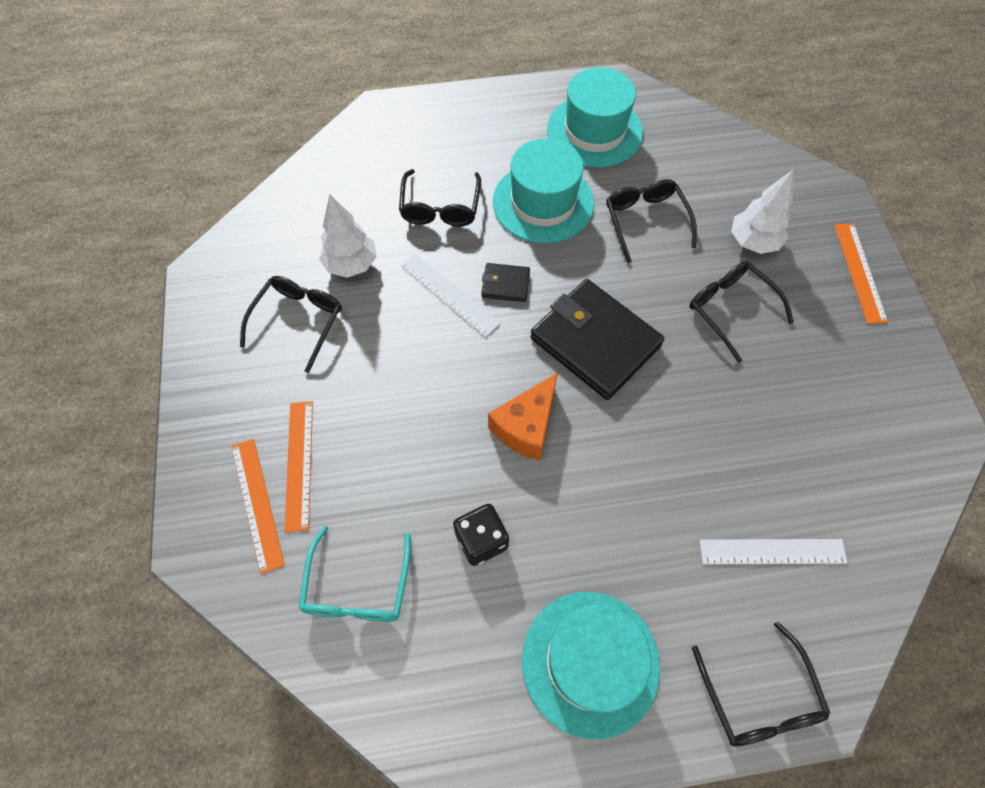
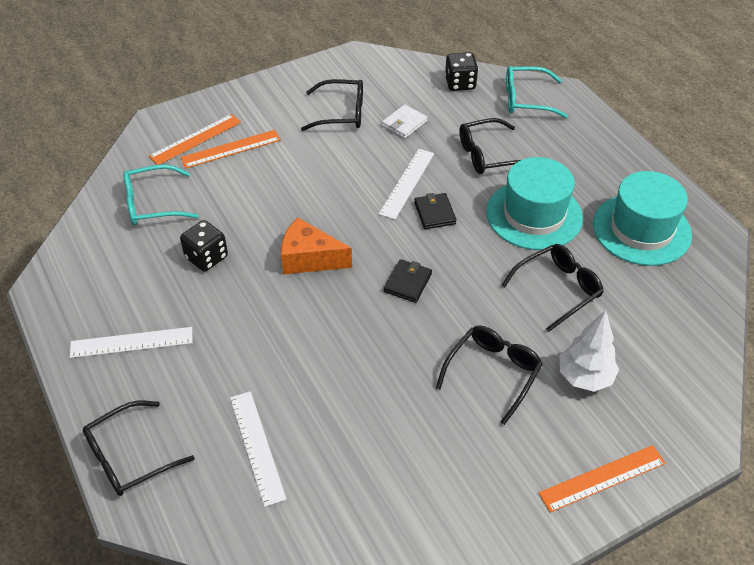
camera: 70 degrees right, 15 degrees down
white tree [319,194,377,278] -> white wallet [382,104,428,138]
turquoise hat [522,592,660,739] -> white ruler [70,327,193,358]
black wallet [530,279,664,400] -> black wallet [384,259,432,303], size x0.46
none -> black dice [445,52,478,91]
none -> turquoise glasses [506,66,568,118]

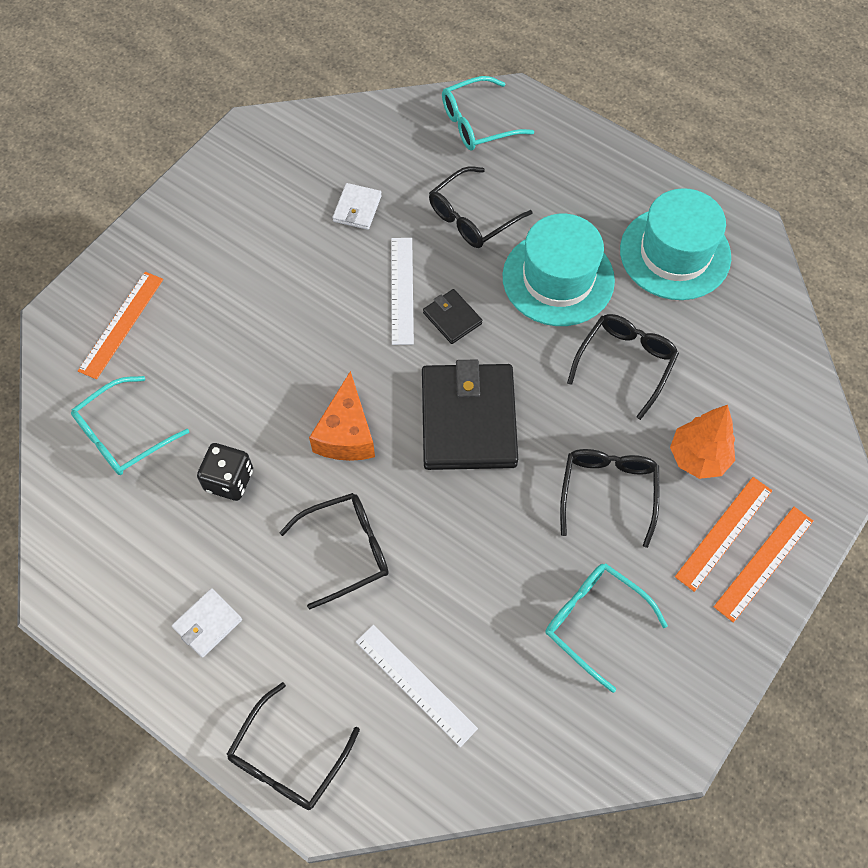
camera: 25 degrees left, 15 degrees up
white ruler [70,327,193,358] -> white wallet [172,588,242,658]
orange ruler [180,130,281,168] -> orange ruler moved to [675,477,772,592]
orange cheese [281,218,352,274] -> orange cheese turned 75 degrees counterclockwise [309,371,375,461]
black glasses [301,79,363,131] -> black glasses moved to [279,493,389,609]
black wallet [384,259,432,303] -> black wallet [422,359,518,470], size x2.20
black dice [445,52,478,91] -> none
white tree [560,310,619,392] -> orange tree [670,405,735,479]
none -> turquoise glasses [545,563,668,693]

